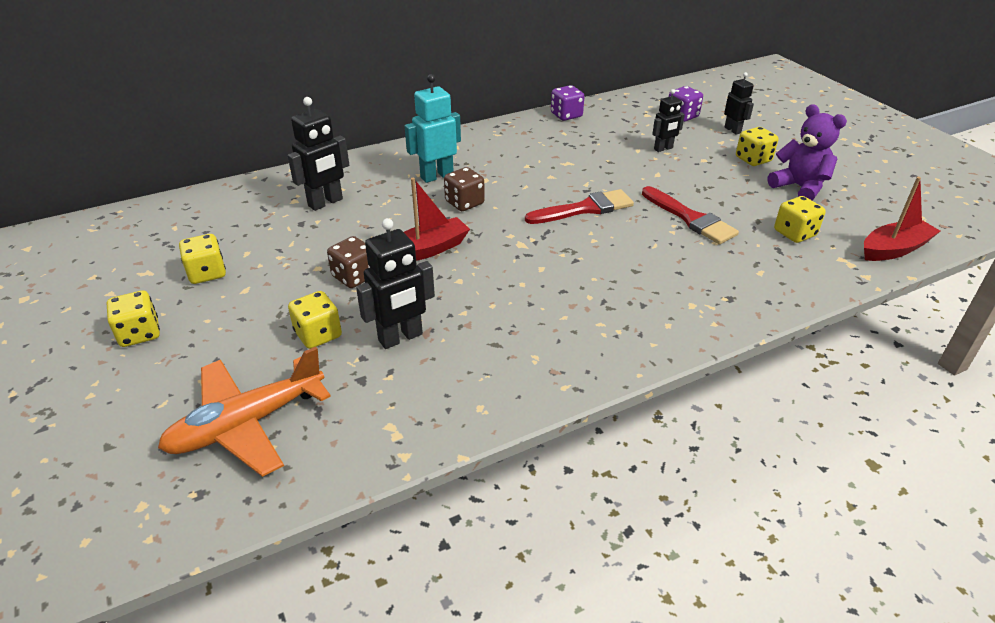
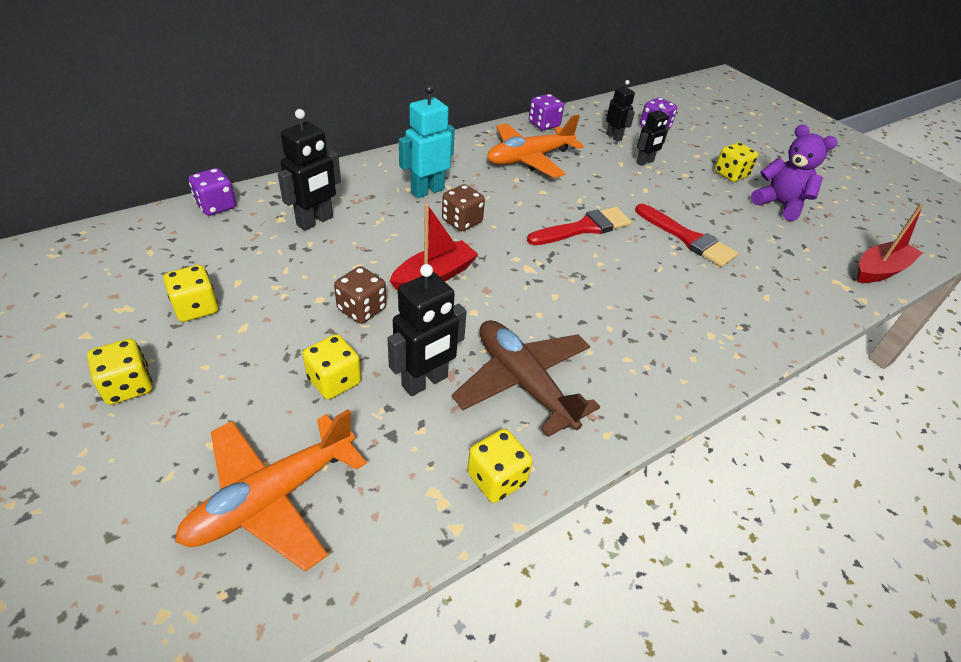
camera: 10 degrees left, 5 degrees up
black robot [724,72,754,135] -> black robot moved to [606,80,635,142]
yellow dice [774,196,826,243] -> yellow dice moved to [467,429,533,503]
none -> purple dice [188,168,236,216]
none -> brown plane [452,320,600,437]
none -> orange plane [487,115,584,178]

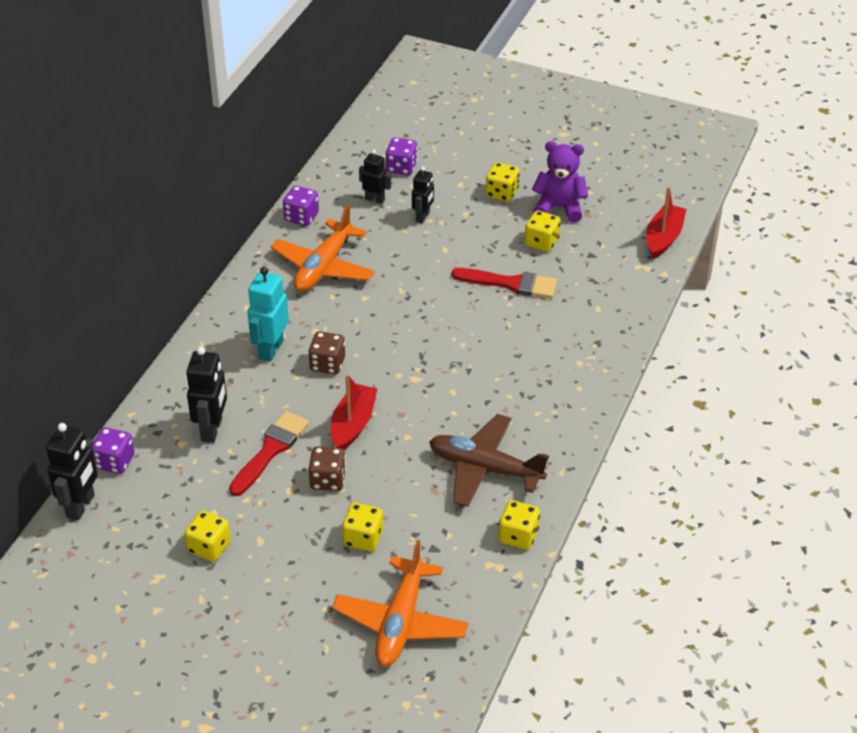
camera: 30 degrees left, 0 degrees up
yellow dice [87,339,153,405] -> yellow dice moved to [525,210,561,252]
black robot [387,264,467,396] -> black robot moved to [46,423,98,520]
red brush [527,207,631,245] -> red brush moved to [229,411,309,496]

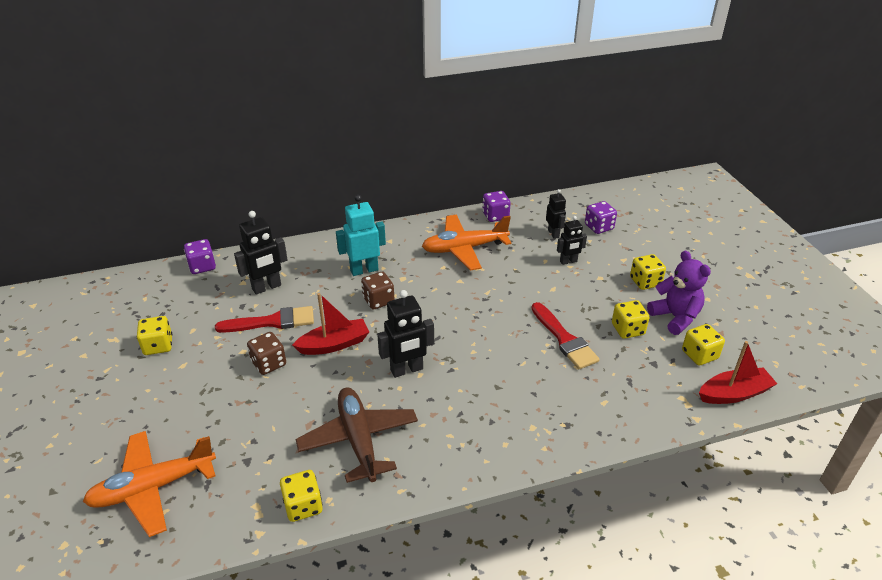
camera: 50 degrees right, 5 degrees down
black robot [46,423,98,520] -> black robot moved to [377,290,434,378]
yellow dice [342,503,383,551] -> yellow dice moved to [682,324,725,365]

